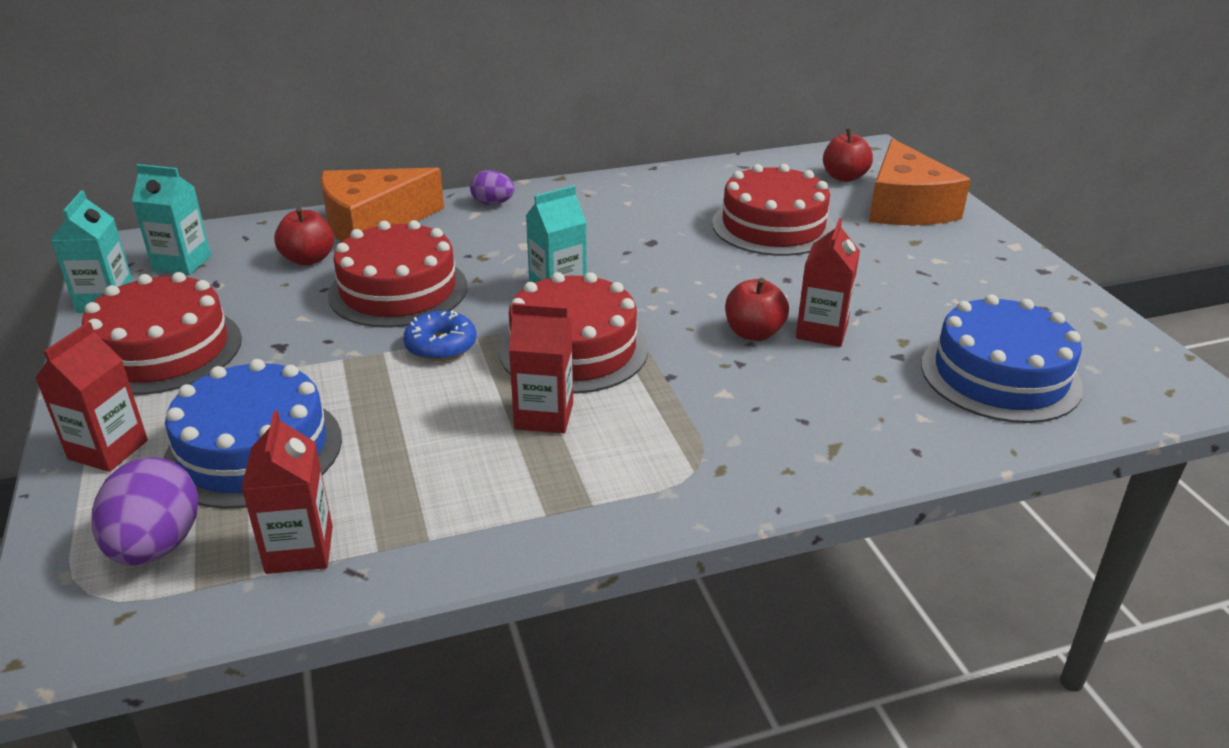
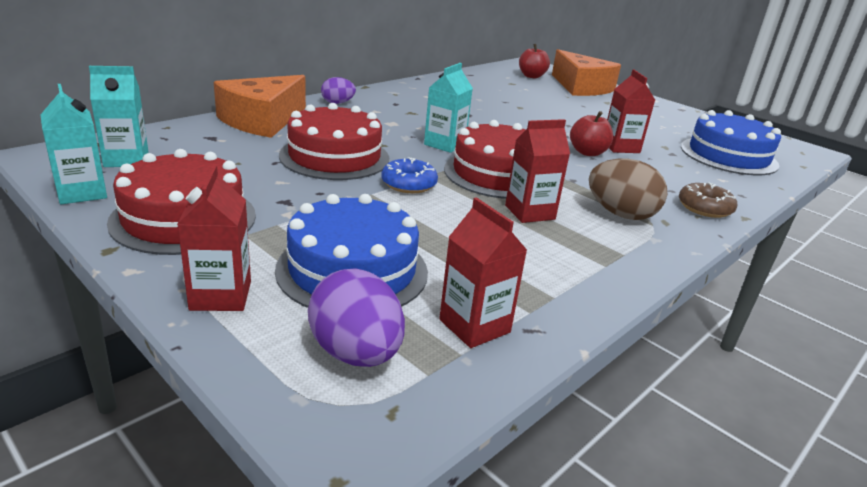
camera: 30 degrees left, 5 degrees down
red apple [274,207,334,266] -> none
red cake [712,164,836,256] -> none
none -> brown egg [589,159,667,220]
none -> brown donut [679,182,737,218]

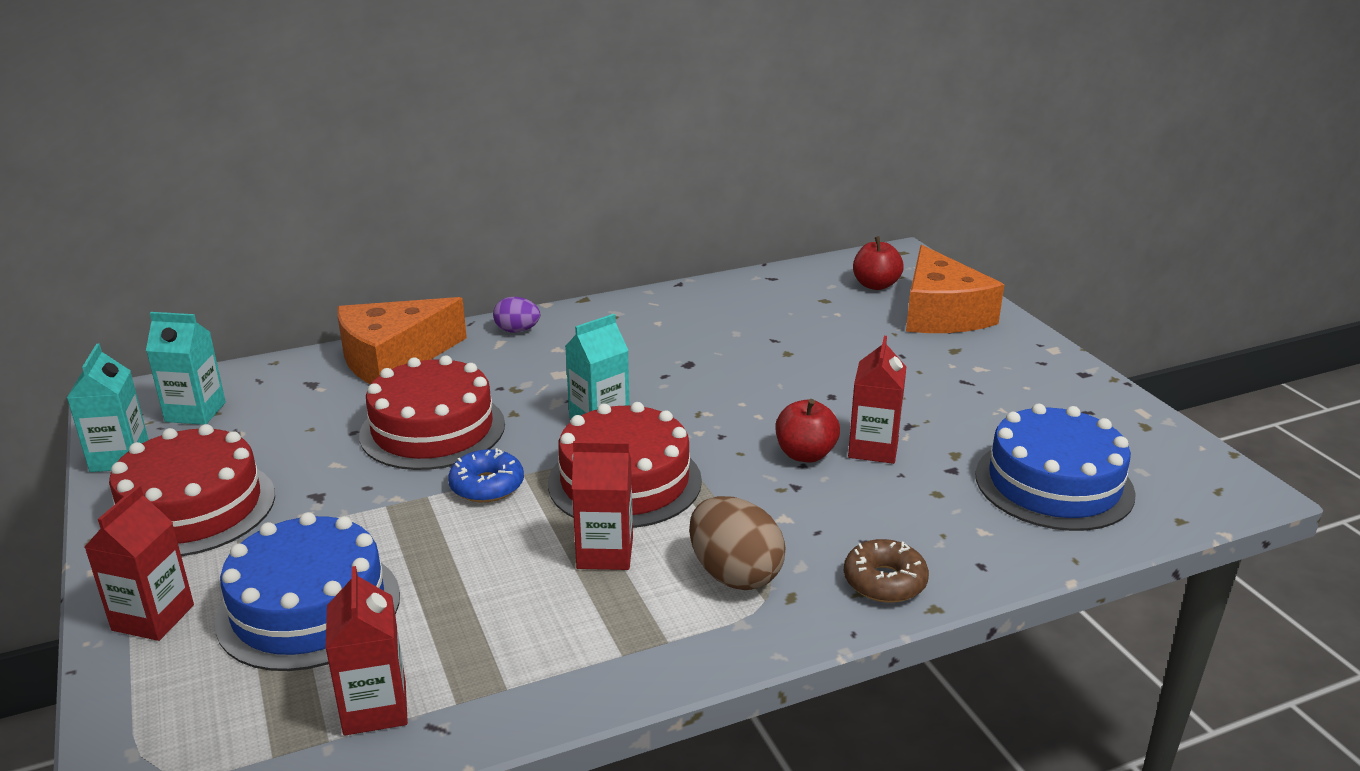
camera: 25 degrees right, 0 degrees up
purple egg [308,268,405,367] -> none

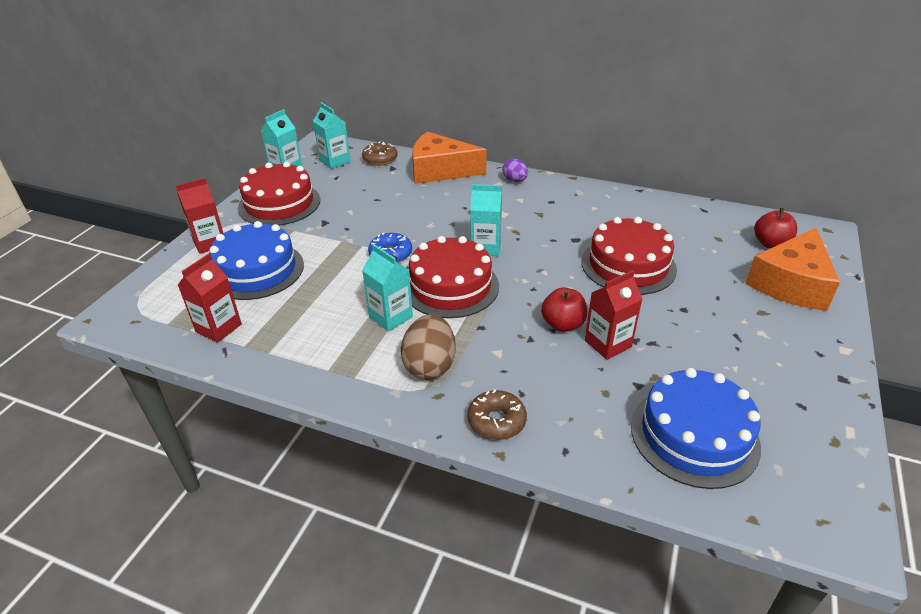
camera: 45 degrees right, 10 degrees up
red cake [359,355,505,470] -> red cake moved to [581,217,677,295]
red carton [572,441,633,570] -> turquoise carton [362,244,413,332]
none -> brown donut [362,142,397,166]

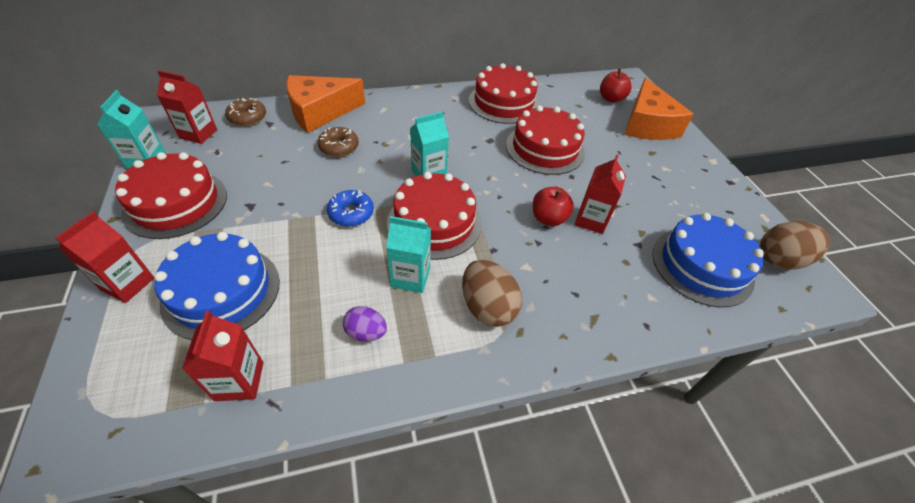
camera: 40 degrees left, 10 degrees up
turquoise carton [313,102,351,169] -> red carton [157,70,217,144]
brown donut [468,389,527,440] -> brown donut moved to [317,127,359,157]
purple egg [502,159,528,182] -> purple egg moved to [343,306,387,342]
none -> red cake [468,63,539,124]
none -> brown egg [760,221,830,270]

